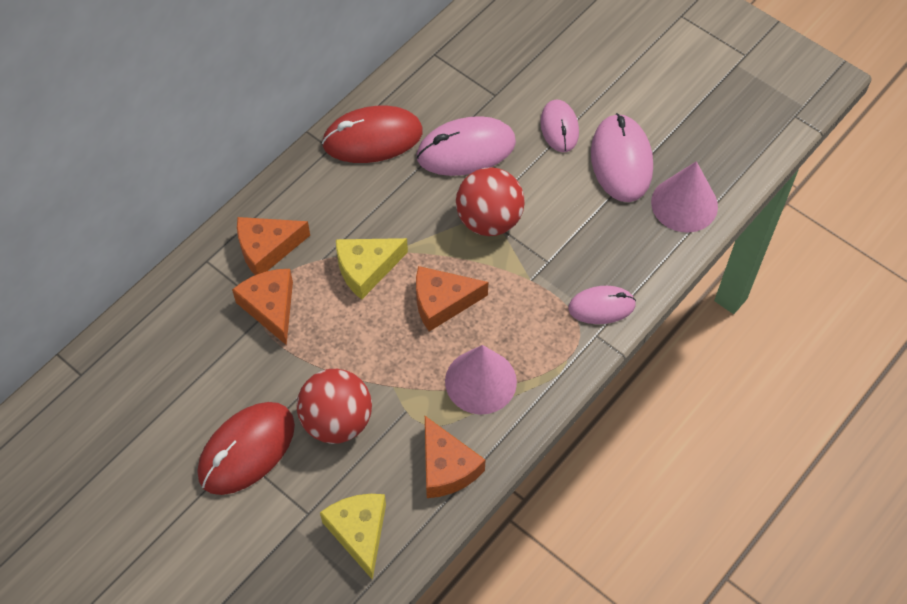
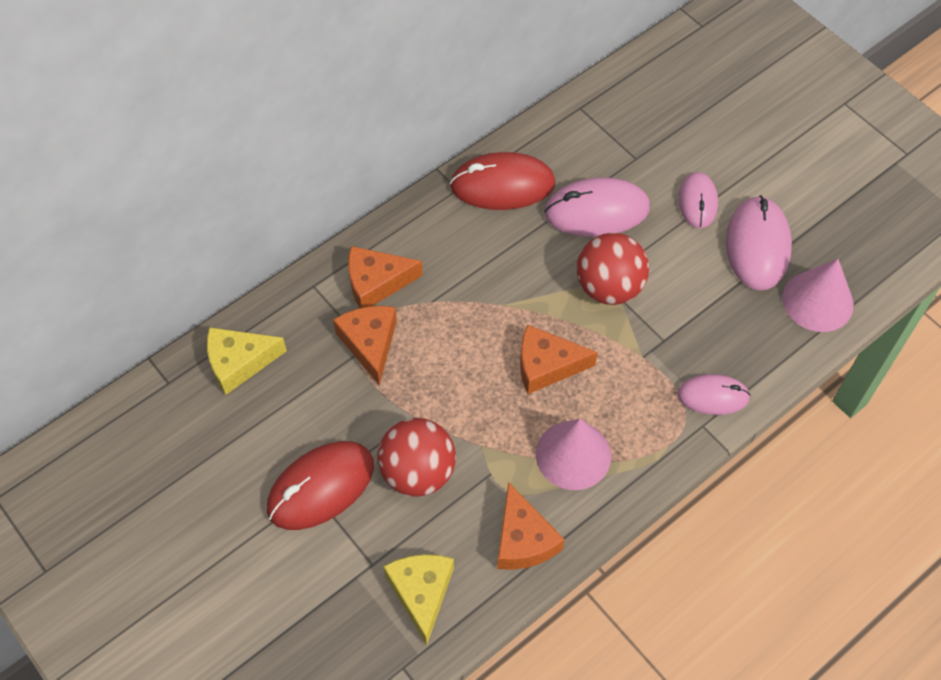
camera: 10 degrees right, 0 degrees up
yellow cheese [336,238,408,300] -> yellow cheese moved to [207,327,287,395]

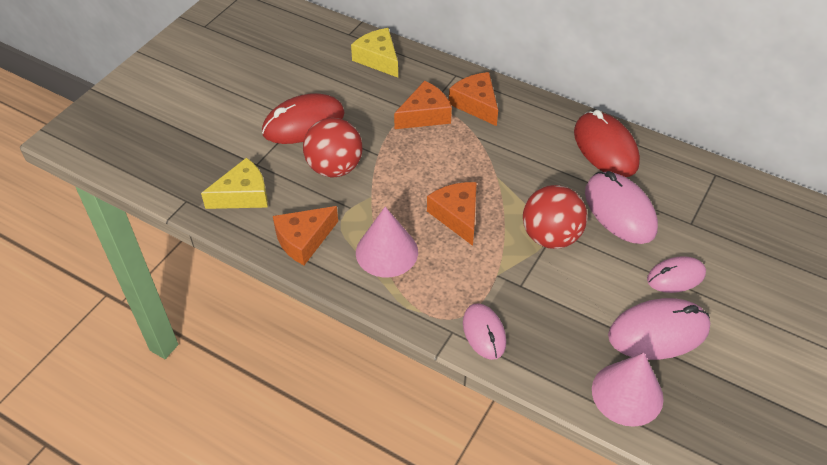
camera: 70 degrees right, 10 degrees down
red mouse [267,441,374,530] -> red mouse turned 60 degrees counterclockwise [262,93,345,144]

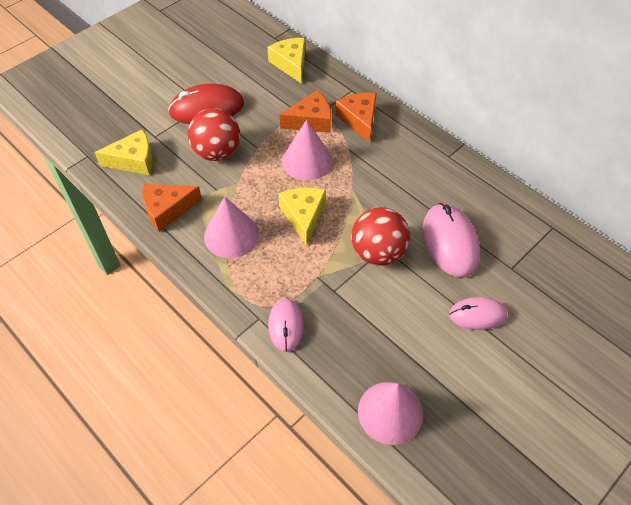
camera: 15 degrees right, 5 degrees up
orange cheese [427,182,477,246] -> yellow cheese [278,188,326,246]
red mouse [574,110,640,177] -> none
pink mouse [608,298,710,360] -> none
none -> pink cone [282,120,333,181]

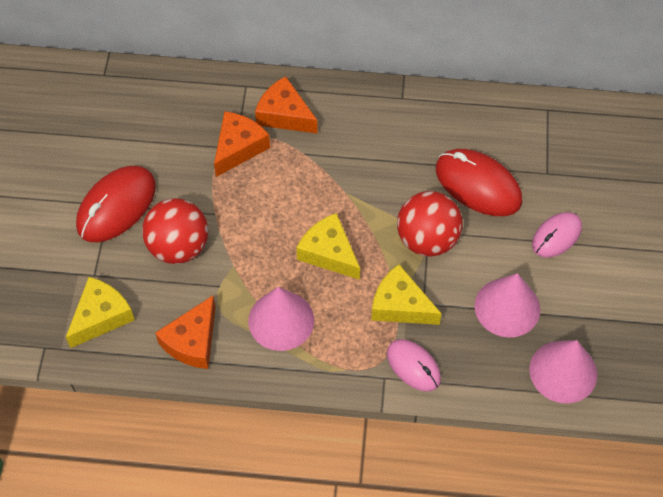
camera: 40 degrees left, 5 degrees up
yellow cheese [267,38,305,83] -> yellow cheese moved to [371,264,442,325]
pink cone [282,120,333,181] -> pink cone moved to [474,273,540,338]
pink mouse [422,203,480,278] -> red mouse [436,149,522,216]

